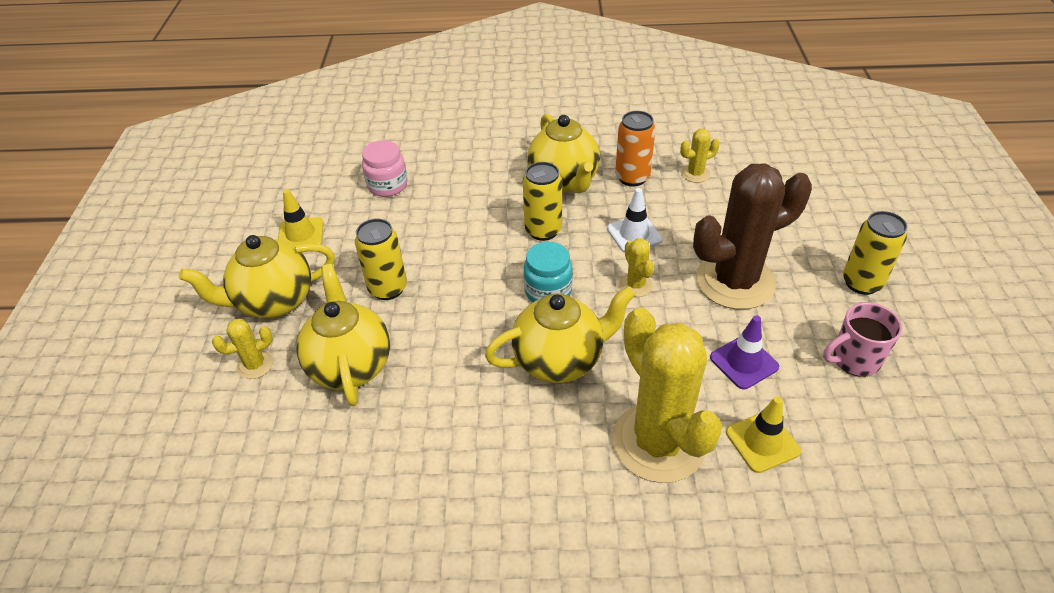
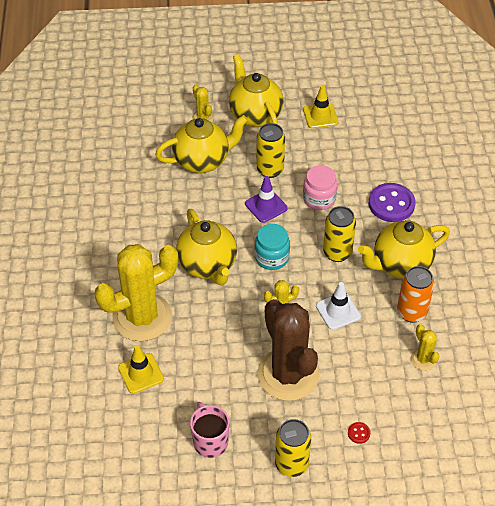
camera: 85 degrees right, 5 degrees up
pink jar [362,140,408,197] -> pink jar moved to [303,165,337,210]
purple traffic cone [710,316,779,389] -> purple traffic cone moved to [245,176,288,223]
none -> red button [348,422,371,444]
none -> purple button [369,183,415,222]

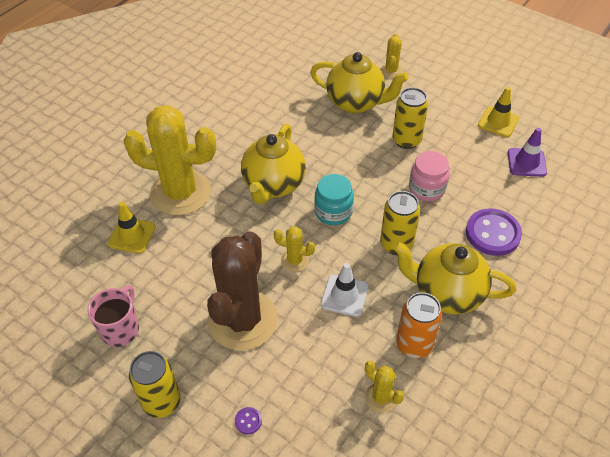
camera: 40 degrees right, 0 degrees up
yellow teapot [229,54,283,127] -> none
purple traffic cone [245,176,288,223] -> purple traffic cone moved to [508,128,547,177]
red button [348,422,371,444] -> purple button [235,407,262,434]
yellow cactus [411,324,439,371] -> yellow cactus turned 60 degrees counterclockwise [365,361,404,413]

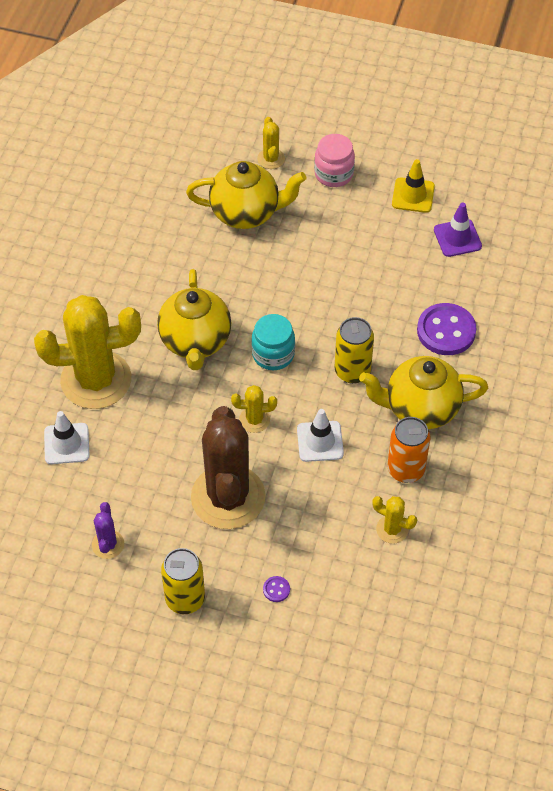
camera: 20 degrees left, 5 degrees up
pink mug [87,285,139,347] -> purple cactus [92,502,124,559]
yellow traffic cone [108,202,156,254] -> white traffic cone [44,411,90,464]
yellow can [393,87,428,149] -> none
pink jar [409,151,450,201] -> pink jar moved to [314,134,355,187]

